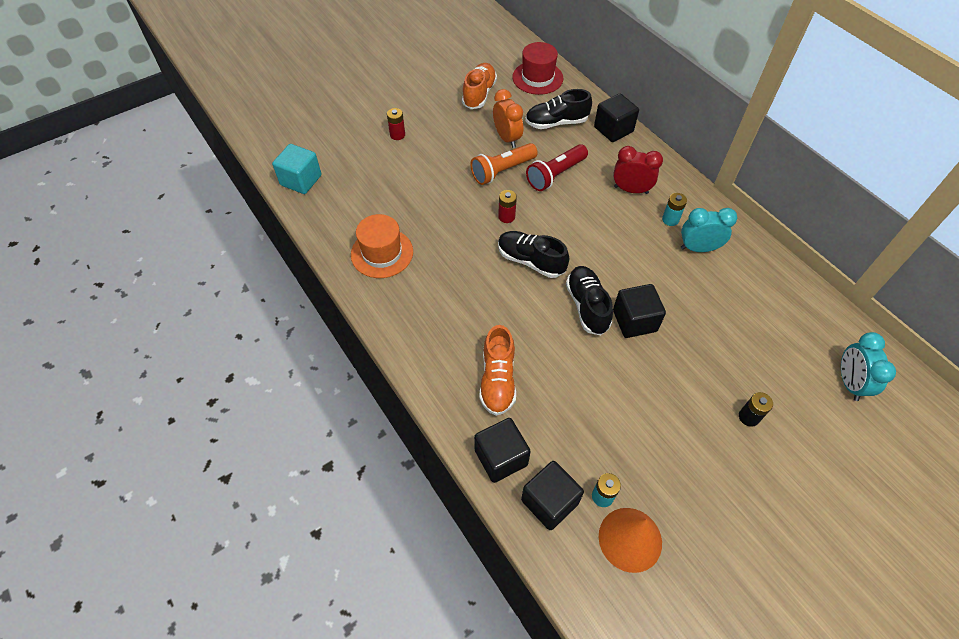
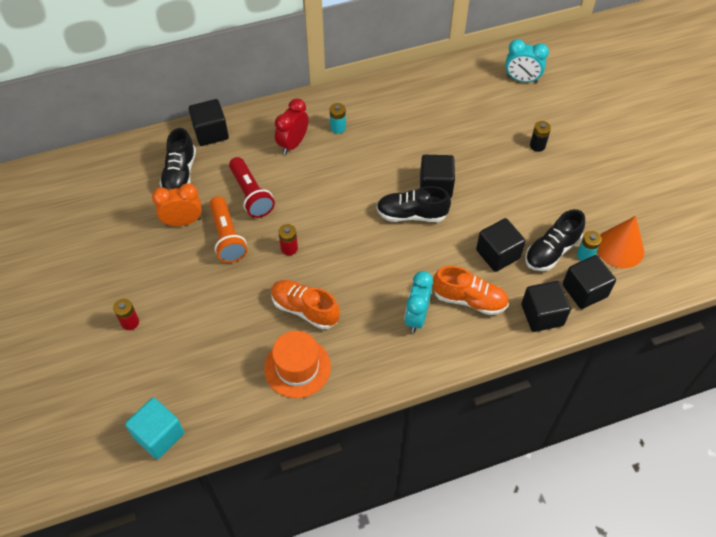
camera: 75 degrees left, 0 degrees up
orange shoe [462,63,497,109] -> orange shoe moved to [271,280,340,329]
black shoe [498,231,569,278] -> black shoe moved to [525,209,585,271]
red hat [512,42,563,95] -> none
turquoise clock [681,208,737,252] -> turquoise clock moved to [405,271,433,333]
none -> black cube [476,218,526,272]

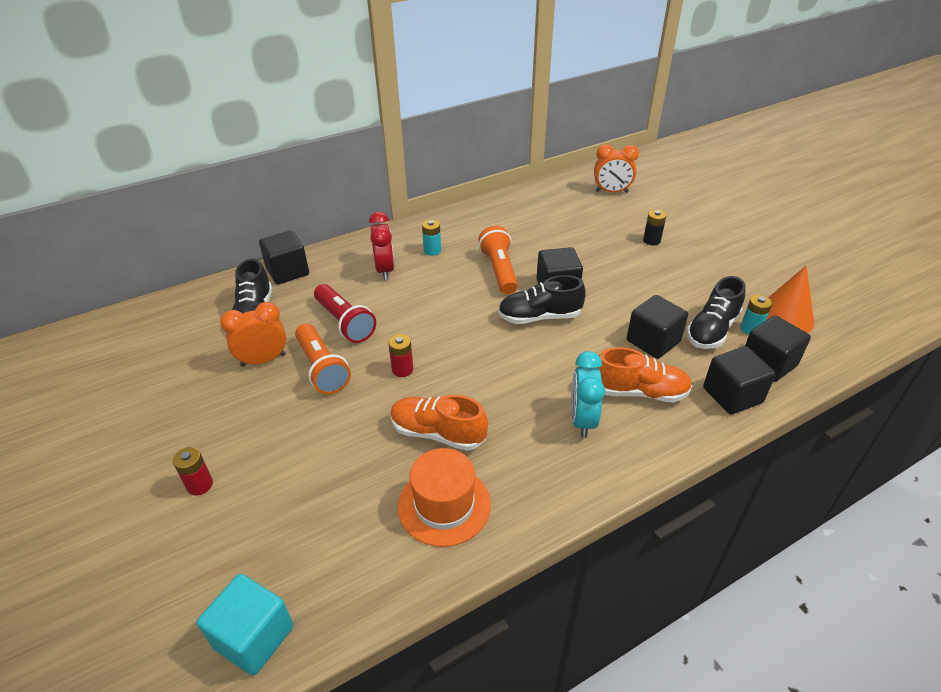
camera: 10 degrees left, 15 degrees down
red clock [275,98,309,154] -> red clock turned 150 degrees clockwise [369,212,395,280]
turquoise clock [505,39,549,83] -> orange clock [594,144,639,193]
none -> orange flashlight [478,226,518,294]

